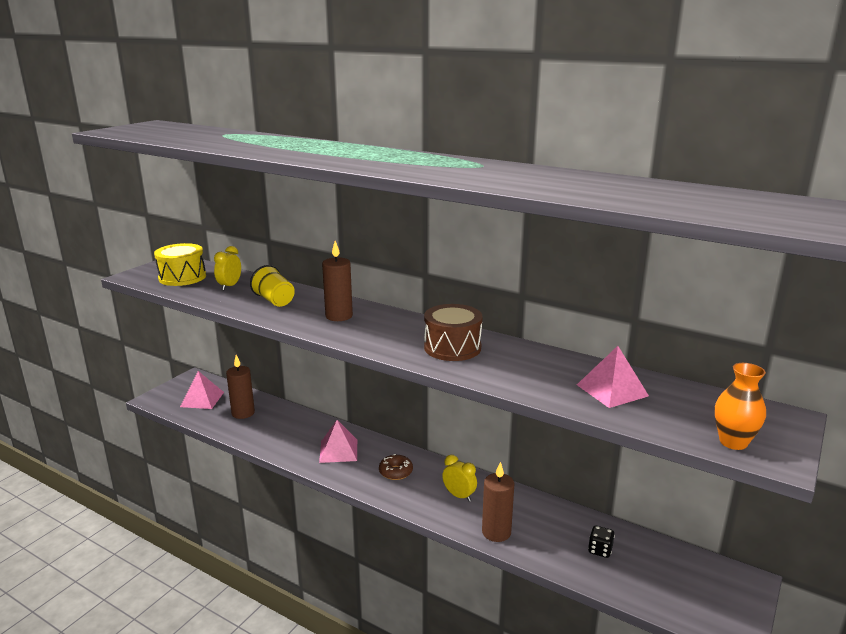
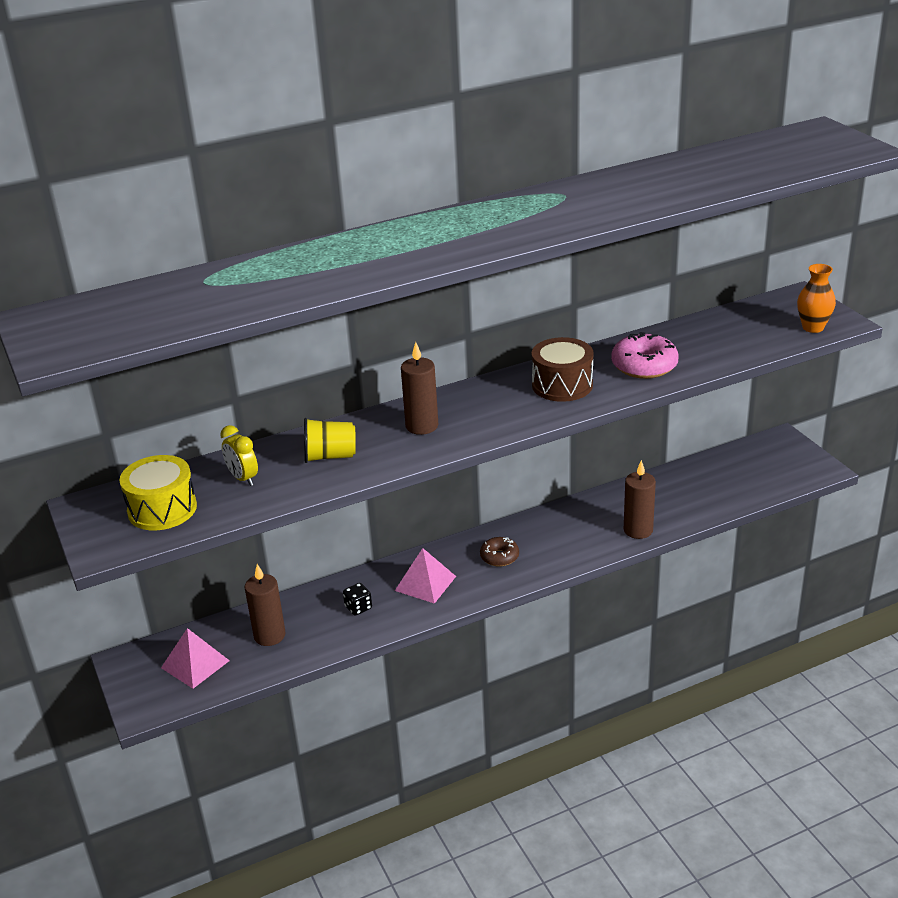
camera: 55 degrees left, 10 degrees up
yellow clock [442,455,477,502] -> none
pink pyramid [577,346,649,408] -> none
black dice [588,526,615,558] -> black dice moved to [343,583,372,615]
none -> pink donut [611,332,679,379]

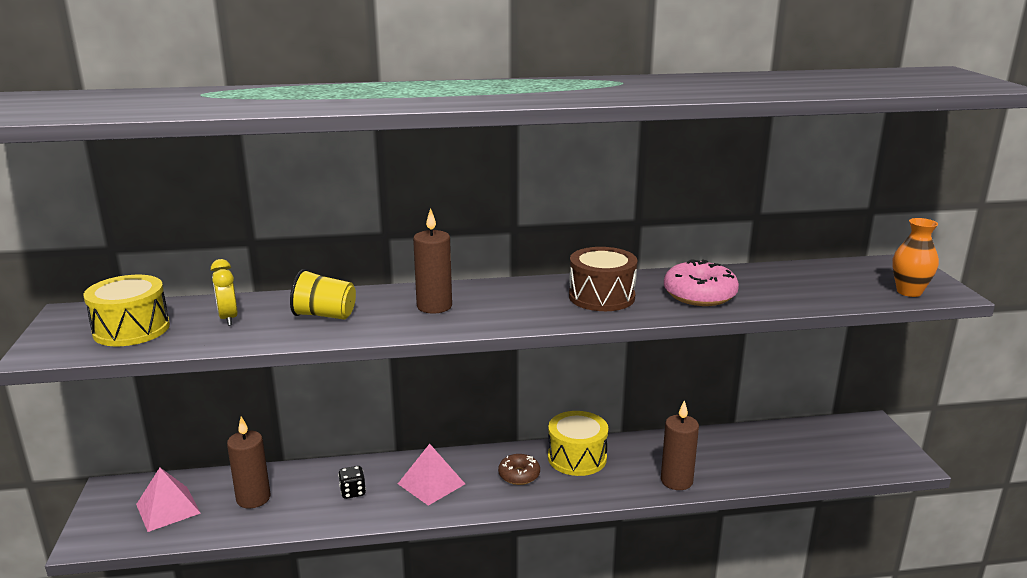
camera: 15 degrees right, 10 degrees down
none -> yellow drum [548,411,608,476]

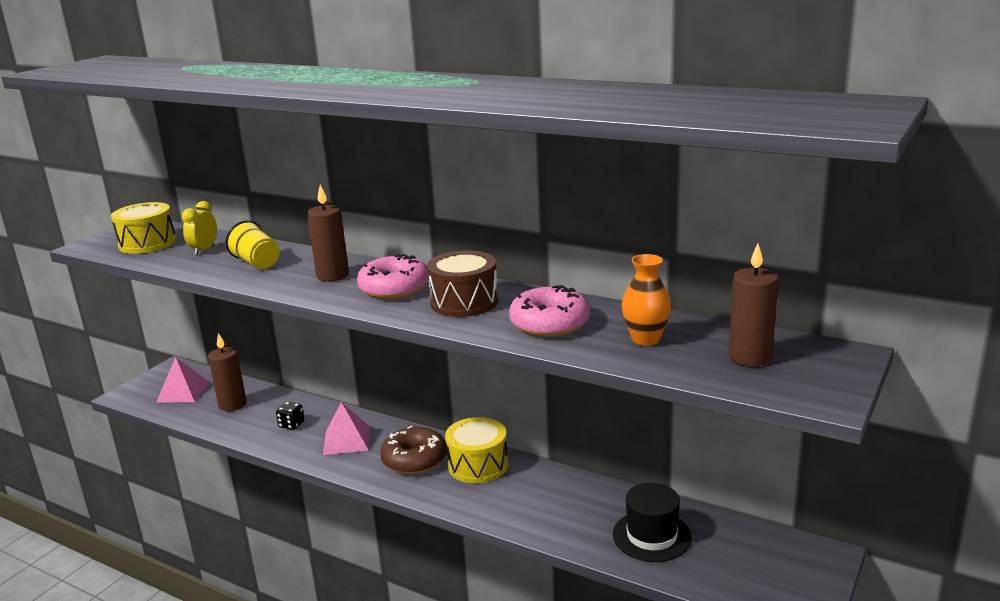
camera: 40 degrees right, 0 degrees up
brown donut [498,454,540,485] -> brown donut [380,426,447,474], size x1.61
brown candle [661,400,699,490] -> brown candle moved to [729,243,778,367]
orange vase [892,218,939,297] -> orange vase moved to [622,254,671,346]
none -> pink donut [357,254,429,299]
none -> black hat [613,483,692,562]

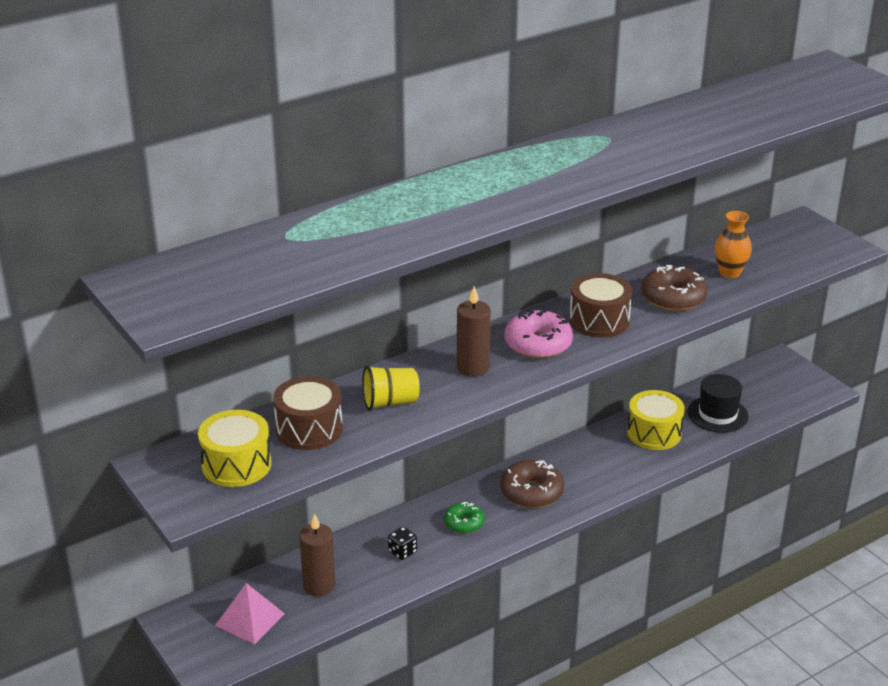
camera: 65 degrees left, 10 degrees up
yellow clock [182,201,217,255] -> brown drum [273,376,343,450]
pink pyramid [323,402,370,455] -> green donut [444,502,485,534]
yellow drum [445,417,508,483] -> yellow drum moved to [627,390,685,450]
pink donut [509,285,590,337] -> brown donut [642,265,708,311]
brown candle [729,243,778,367] -> none

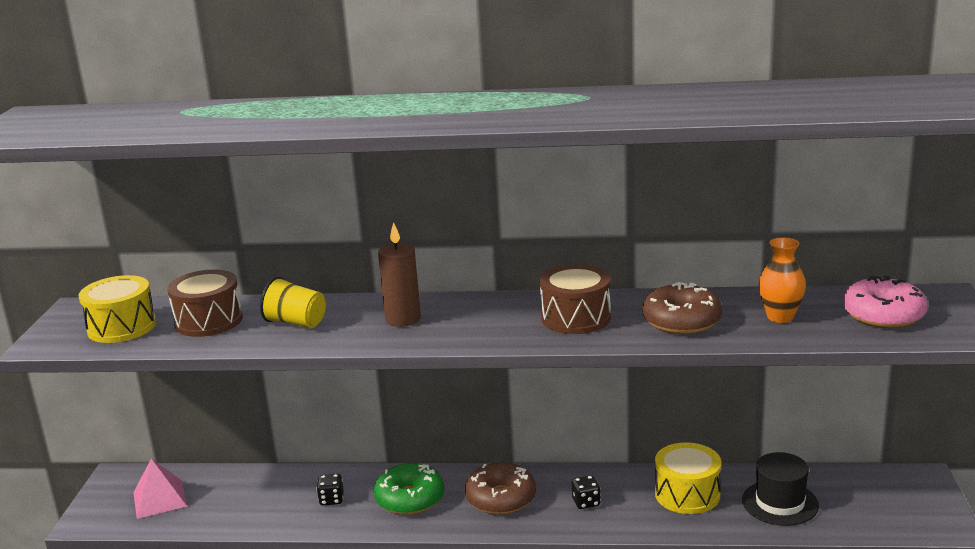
camera: 40 degrees right, 10 degrees down
brown candle [299,513,335,596] -> none
green donut [444,502,485,534] -> green donut [374,463,444,515], size x1.61
pink donut [504,309,573,359] -> pink donut moved to [843,276,927,328]
none -> black dice [572,475,601,509]

